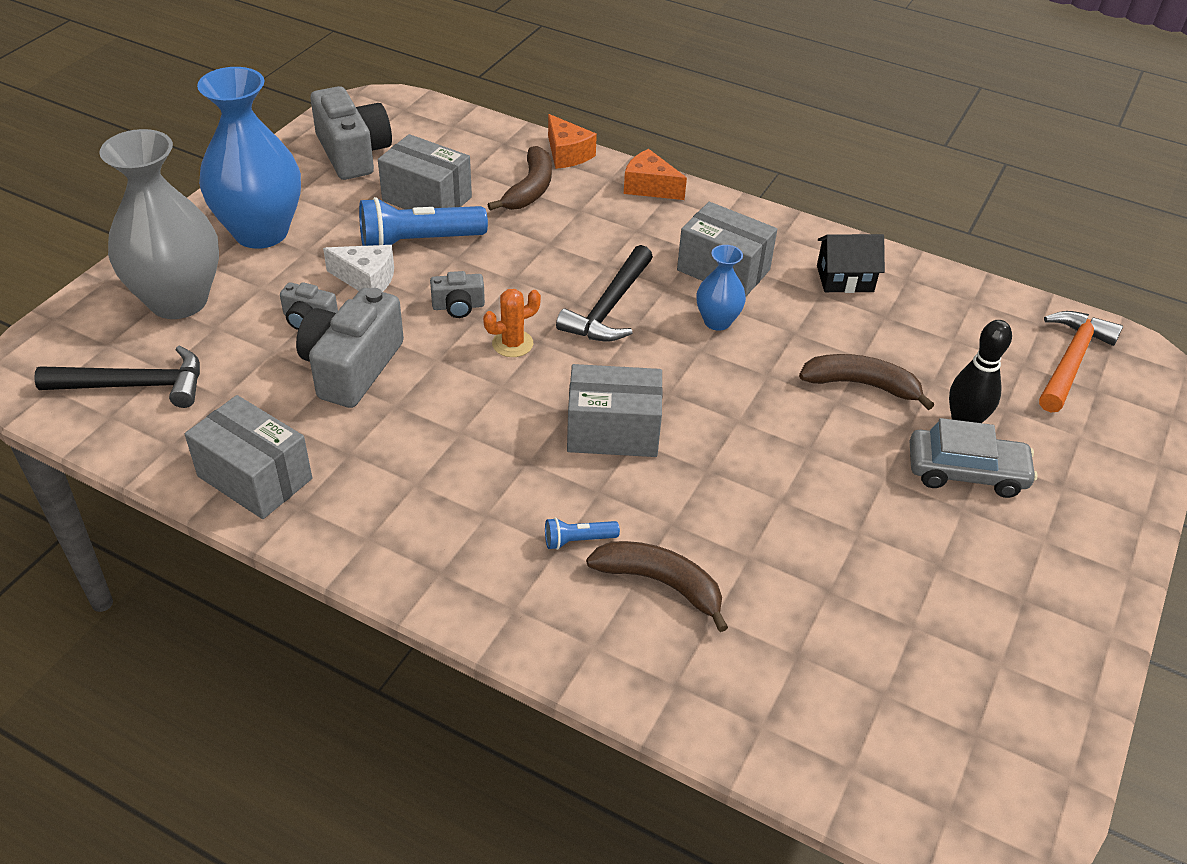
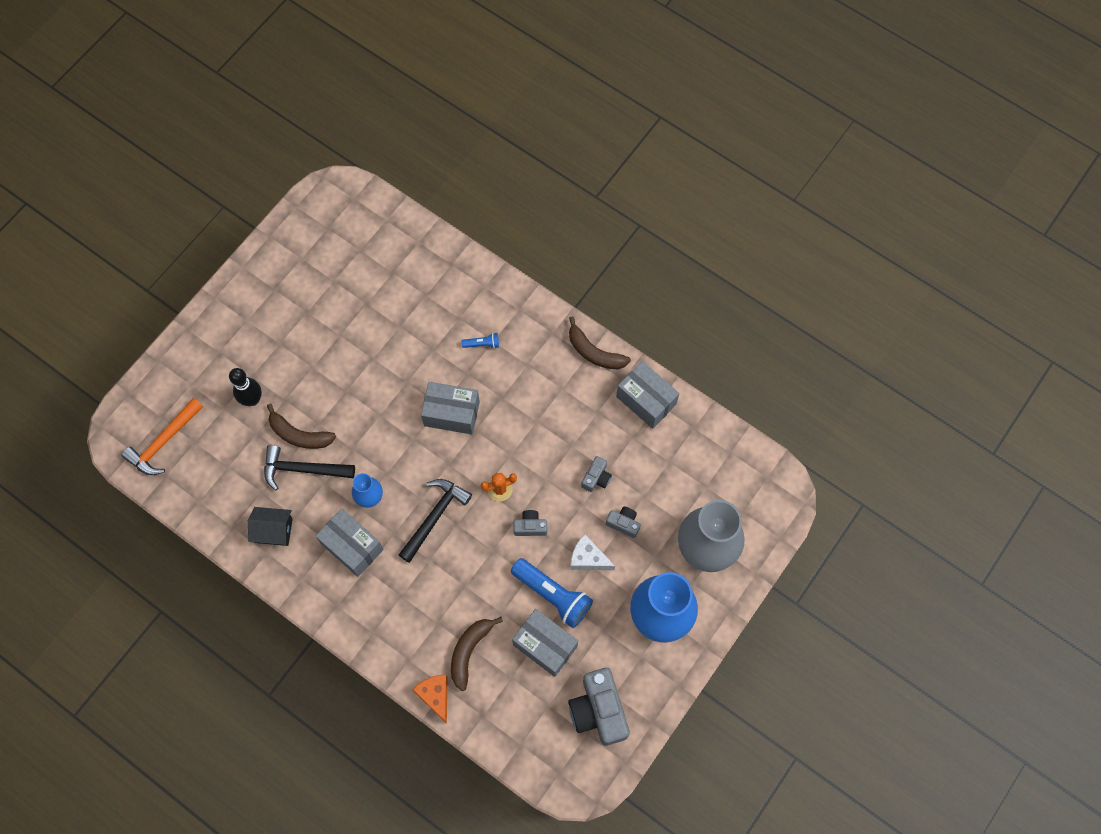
camera: 170 degrees left, 25 degrees up
black hammer [34,346,200,408] -> black hammer moved to [264,445,355,491]
grey camera [296,288,404,408] -> grey camera [581,456,612,492], size x0.50
blue flashlight [359,197,488,246] -> blue flashlight turned 45 degrees clockwise [511,558,593,628]
brown banana [586,541,728,632] -> brown banana moved to [569,316,631,369]
orange cheese [624,149,687,200] -> none
grey car [910,418,1038,498] -> none

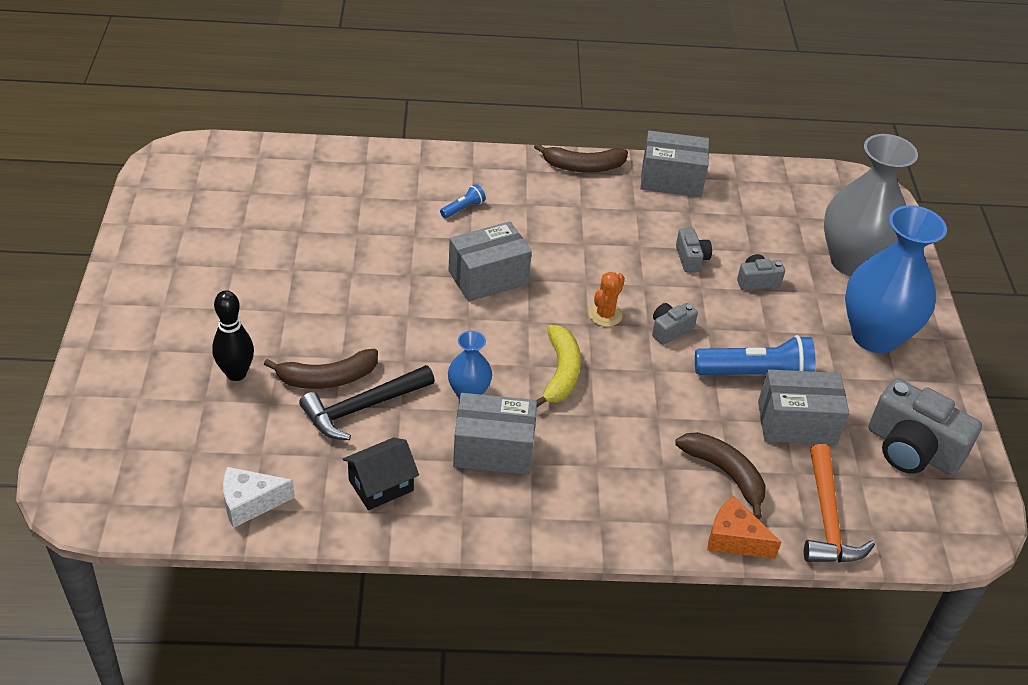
camera: 40 degrees left, 25 degrees down
orange hammer [121,398,203,475] -> orange hammer moved to [804,444,875,563]
black hammer [399,479,472,563] -> yellow banana [537,325,581,407]
brown banana [451,617,503,691] -> brown banana turned 150 degrees clockwise [675,432,766,519]
white cheese [570,534,615,570] -> white cheese moved to [223,467,295,528]

